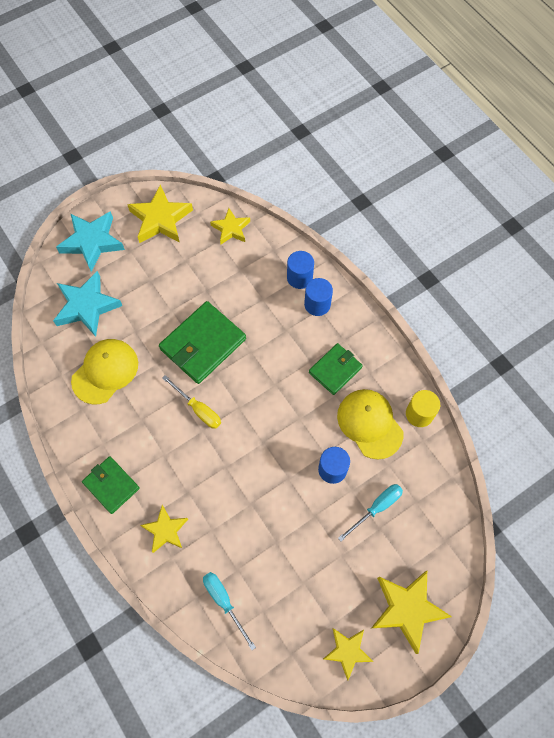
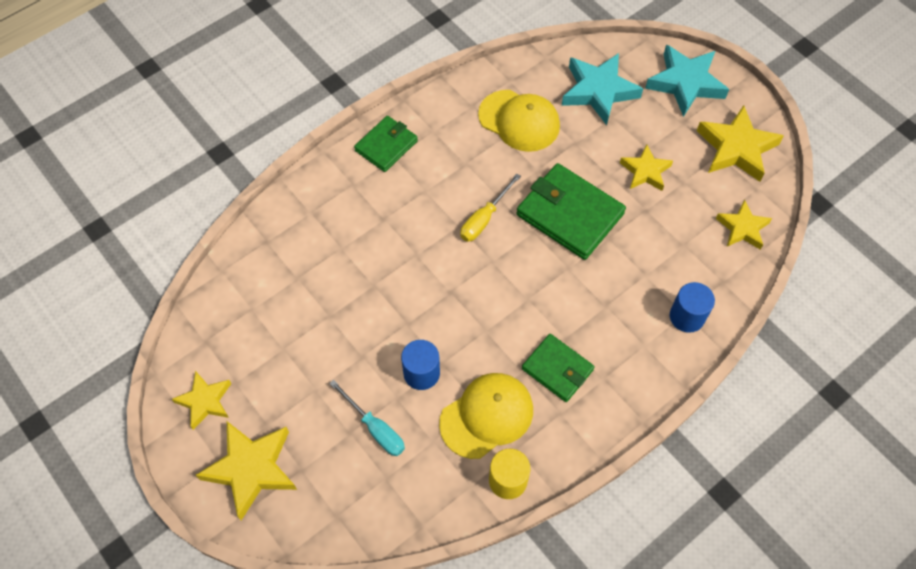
camera: 85 degrees right, 5 degrees down
yellow star [140,505,188,553] -> yellow star moved to [620,144,673,191]
turquoise screwdriver [203,572,256,650] -> none
blue cylinder [304,278,333,316] -> none

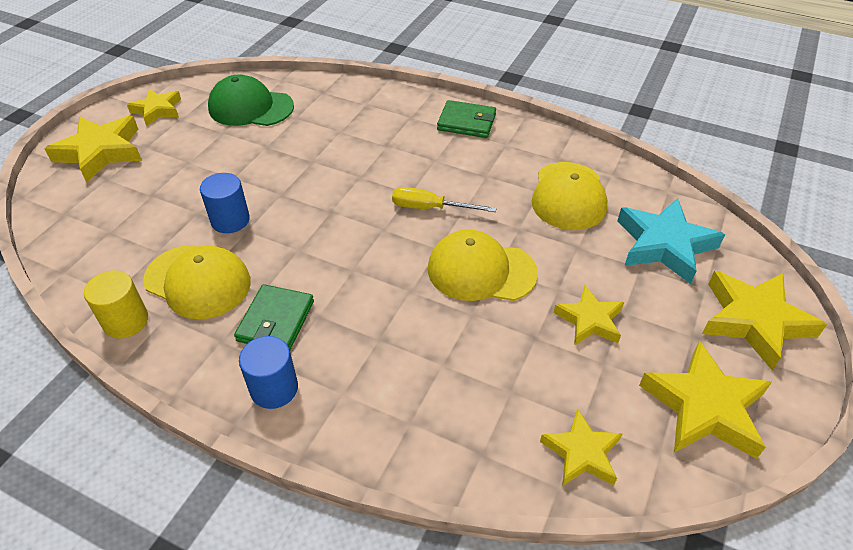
camera: 65 degrees right, 15 degrees down
turquoise screwdriver [329,380,405,456] -> none
green wallet [516,163,626,260] -> yellow cap [428,230,538,301]
turquoise star [645,45,729,117] -> yellow star [702,271,827,370]
blue cylinder [670,282,715,333] -> blue cylinder moved to [239,336,298,409]
none -> green cap [208,74,294,126]

